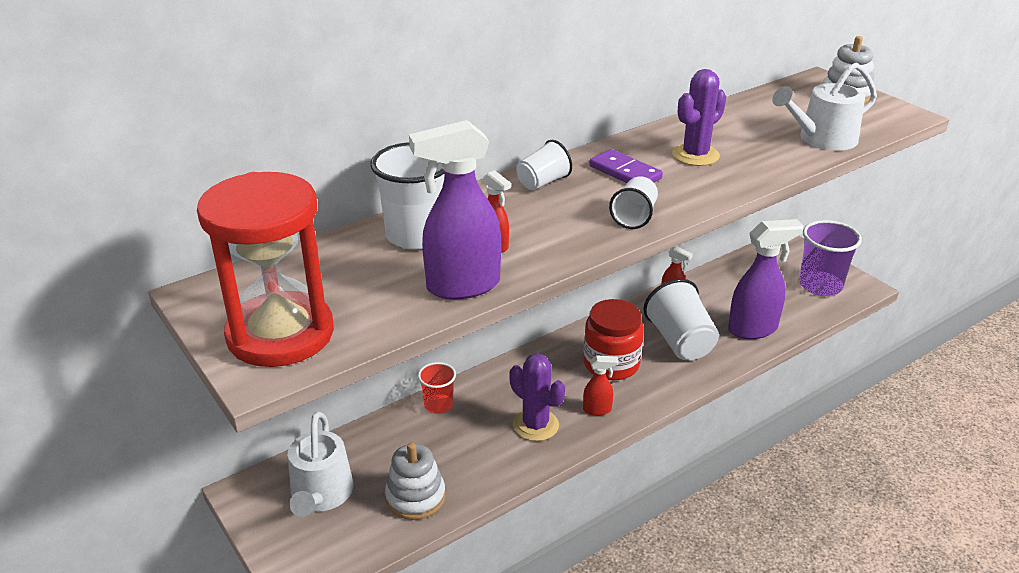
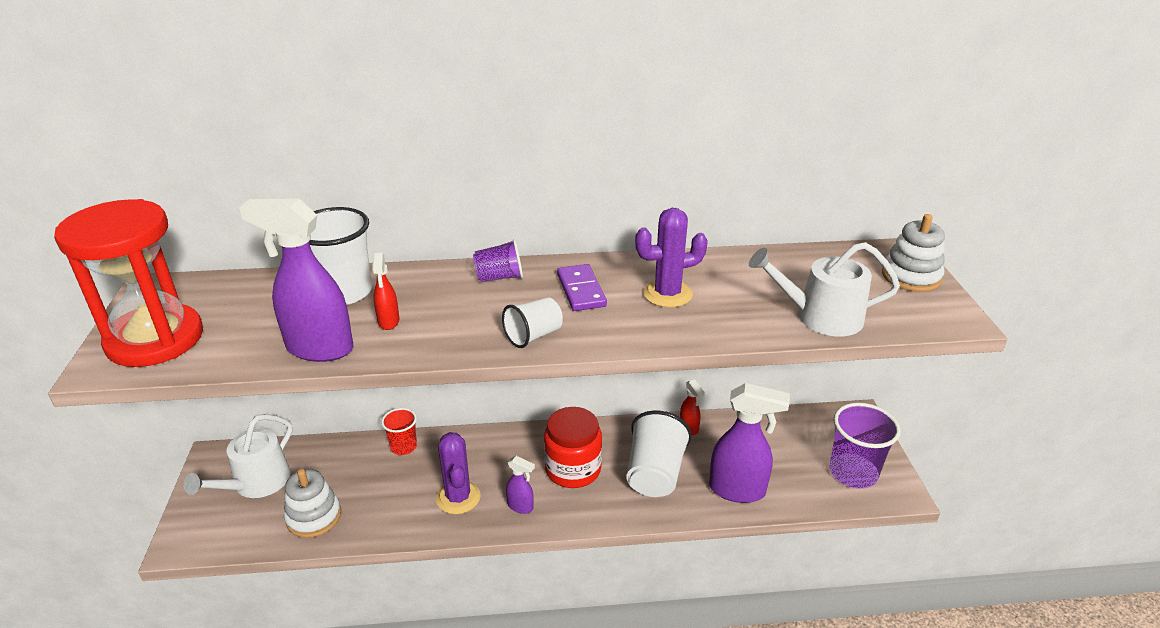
camera: 30 degrees right, 0 degrees up
white cup [516,140,572,190] -> purple cup [473,239,523,282]
red spray bottle [583,355,619,416] -> purple spray bottle [506,456,535,514]

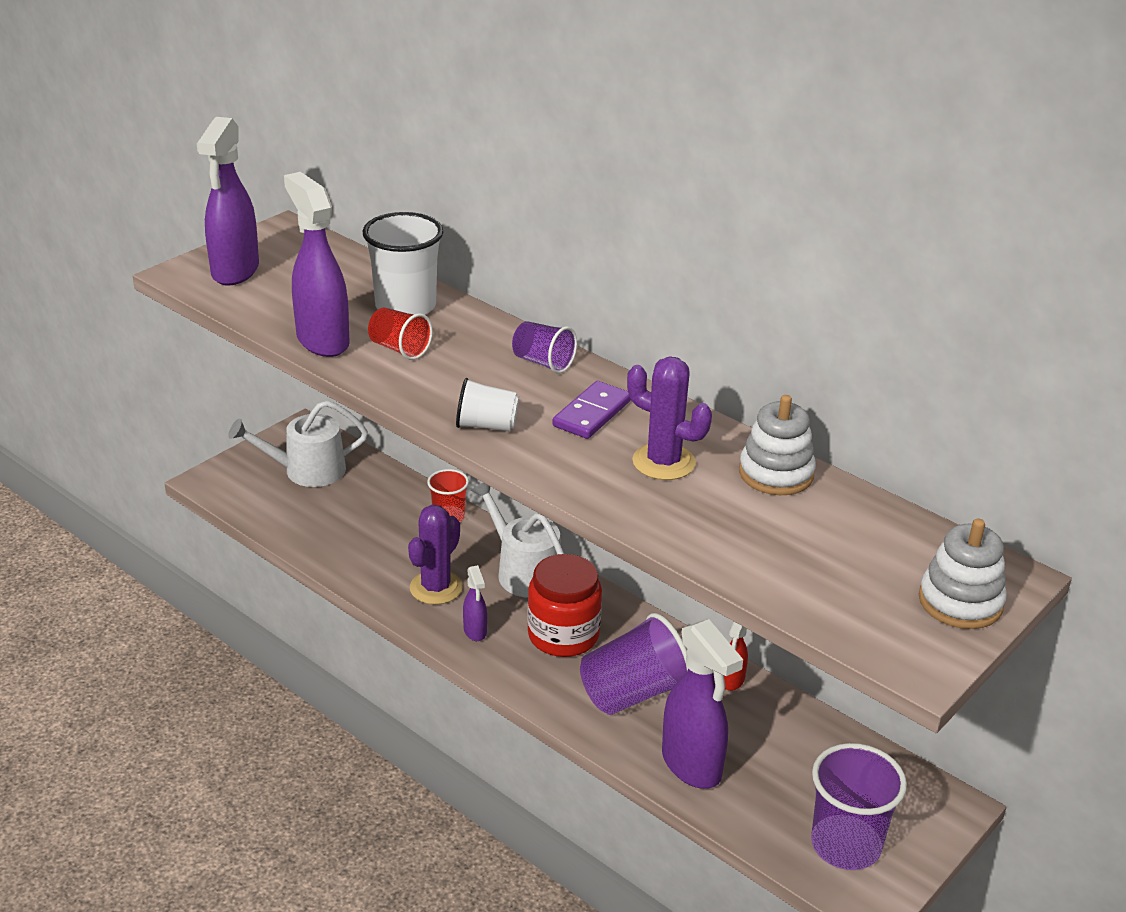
camera: 45 degrees right, 0 degrees up
red hourglass [54,199,203,367] -> purple spray bottle [197,117,259,285]
white stacking toy [284,469,341,538] -> white stacking toy moved to [739,395,816,495]
red spray bottle [372,253,400,330] -> red cup [368,308,433,360]
white cup [626,411,692,497] -> purple cup [580,613,688,715]
white watering can [749,242,900,337] -> white watering can moved to [471,483,564,598]

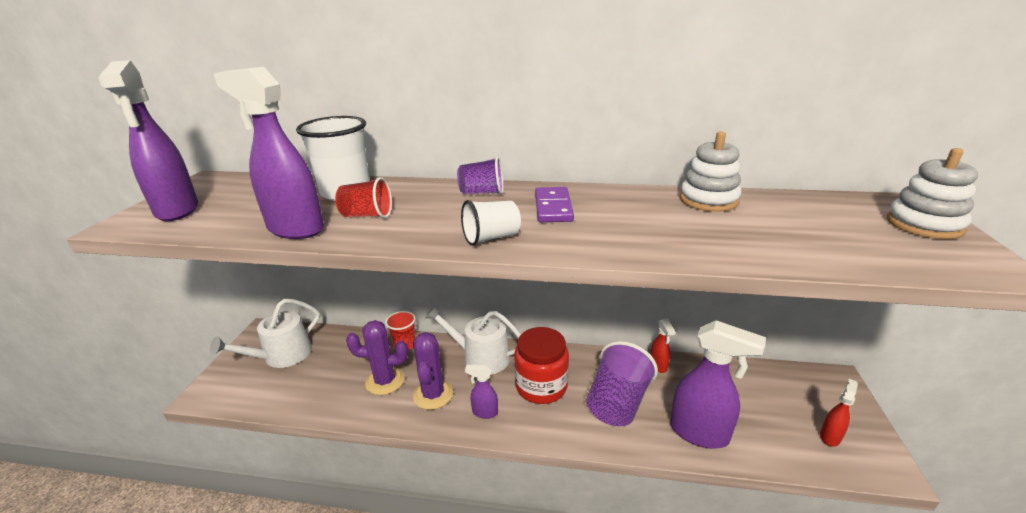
camera: 30 degrees left, 5 degrees down
purple spray bottle [463,565,487,641] -> purple spray bottle turned 150 degrees clockwise [465,365,498,419]
purple cactus [627,357,712,480] -> purple cactus moved to [346,320,408,395]
purple cup [811,743,907,870] -> red spray bottle [820,379,858,447]

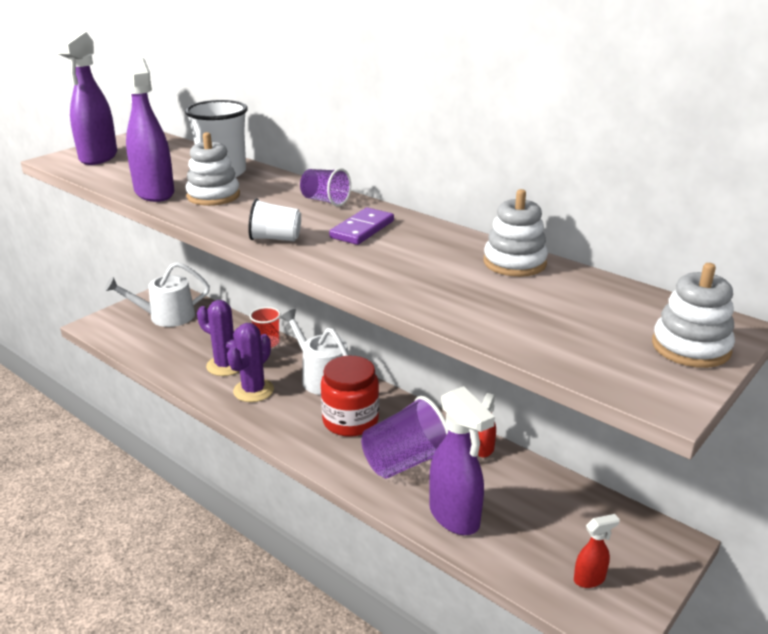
camera: 30 degrees right, 0 degrees up
red cup [335,177,392,218] -> white stacking toy [185,132,240,206]
purple spray bottle [465,365,498,419] -> none

